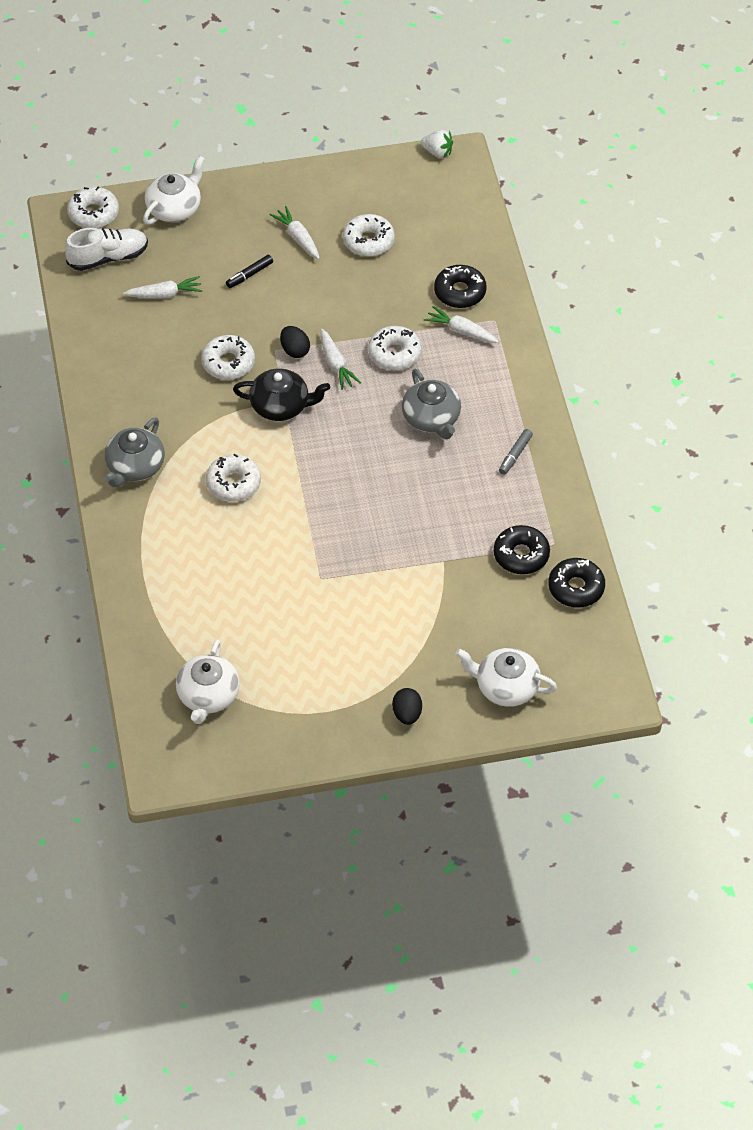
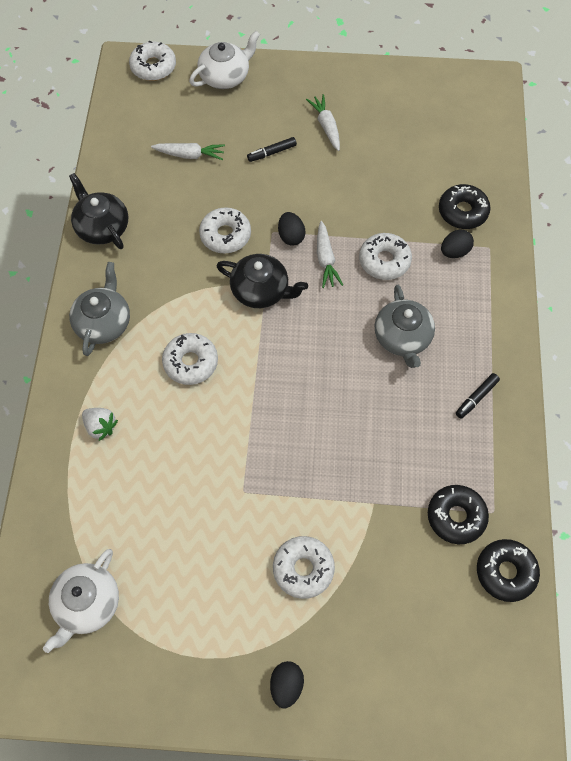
camera: 15 degrees right, 10 degrees up
white shoe [65,228,148,271] -> none
grey teapot [104,417,165,488] -> grey teapot turned 150 degrees clockwise [69,262,130,356]
white donut [343,214,395,257] -> white donut moved to [273,536,335,599]
white strawberry [421,130,453,158] -> white strawberry moved to [82,408,118,441]
white carrot [424,306,499,343] -> black egg [441,229,474,258]
white teapot [455,648,557,707] -> none
grey marker [499,429,533,475] -> black marker [456,373,500,419]
none -> black teapot [69,173,128,249]

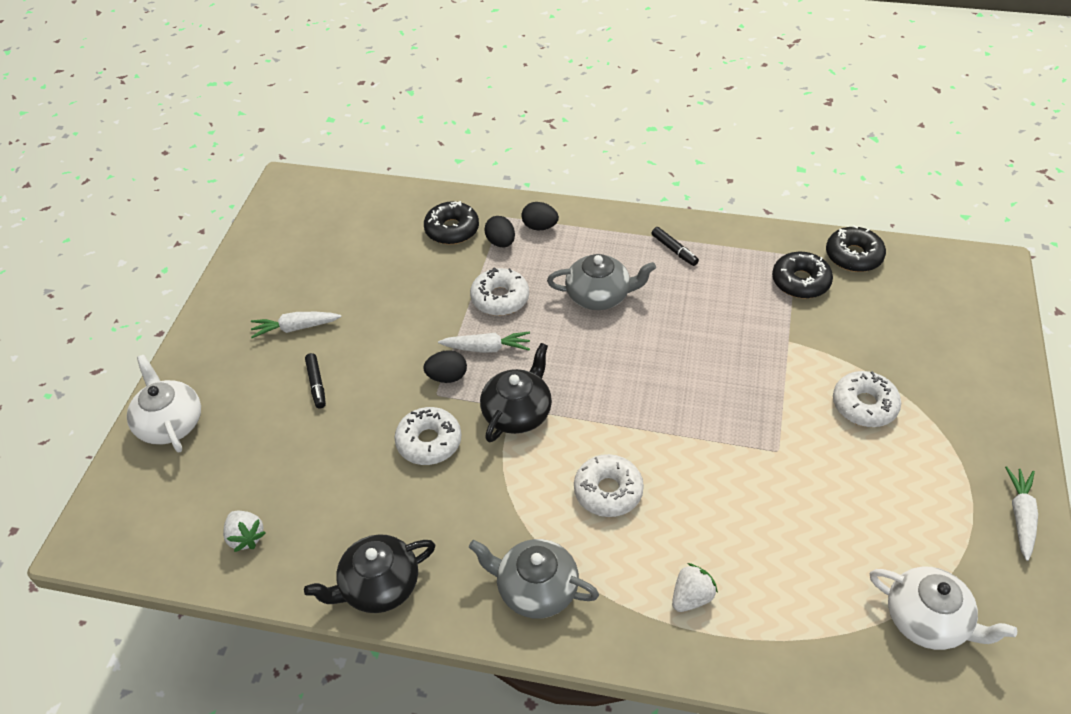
camera: 80 degrees left, 15 degrees down
white donut [129,41,176,81] -> none
white carrot [151,143,225,160] -> white carrot moved to [1005,467,1038,561]
black egg [270,661,304,708] -> black egg moved to [521,202,559,230]
none -> white strawberry [223,511,266,552]

